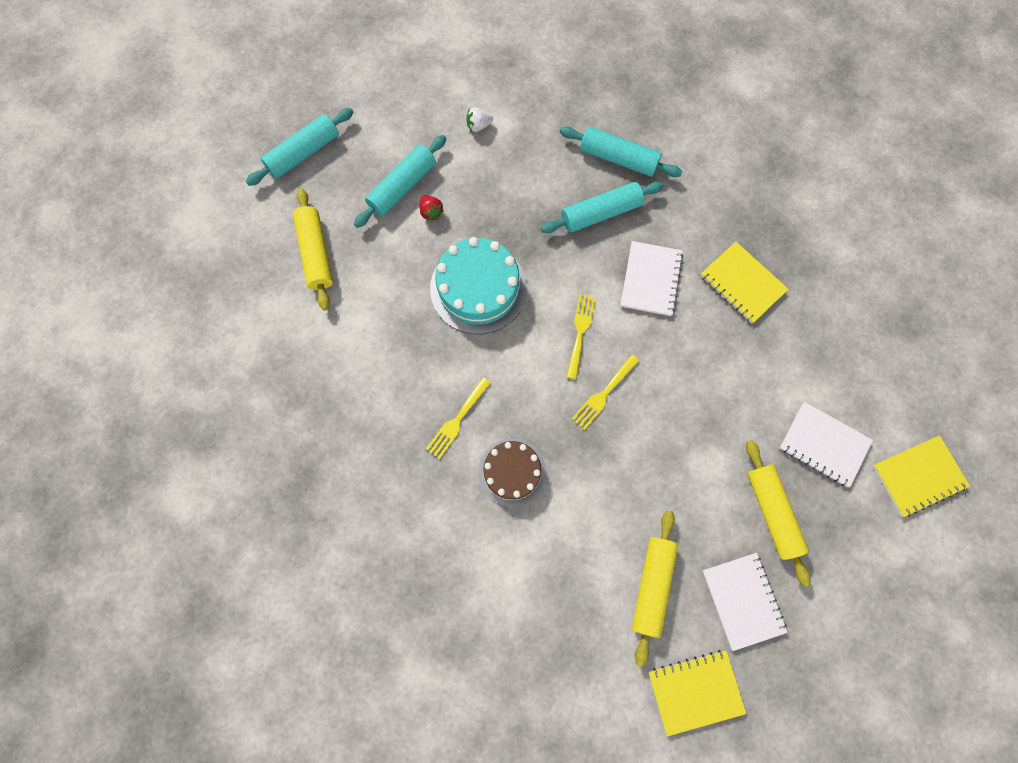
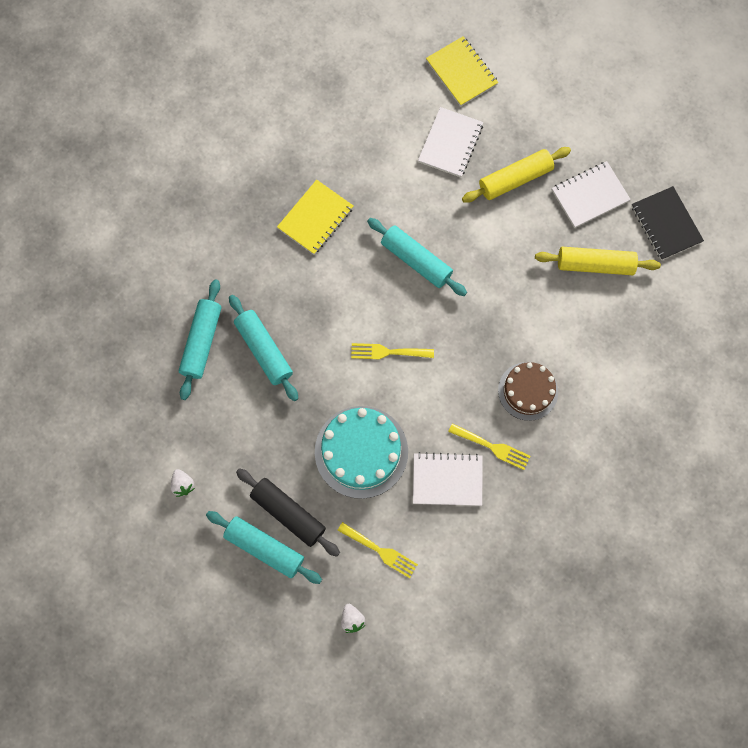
camera: 100 degrees left, 0 degrees up
turquoise rolling pin [246,108,353,186] -> turquoise rolling pin moved to [367,218,467,296]
yellow rolling pin [293,188,333,310] -> white strawberry [341,604,365,633]
red strawberry [420,195,444,221] -> black rolling pin [236,468,340,557]
yellow fork [572,354,639,430] -> yellow fork moved to [337,522,418,578]
white notebook [621,241,683,316] -> white notebook moved to [413,452,482,506]
yellow notebook [648,650,746,736] -> black notebook [631,186,704,260]

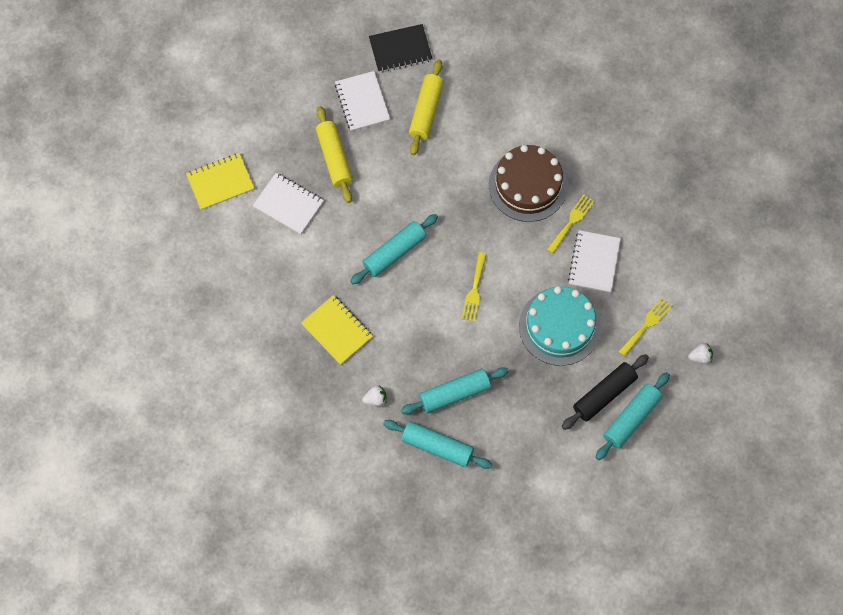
camera: 80 degrees left, 5 degrees down
white strawberry [170,469,195,497] -> white strawberry moved to [362,386,387,406]
brown cake [498,362,558,421] -> brown cake [489,145,567,222], size x1.53

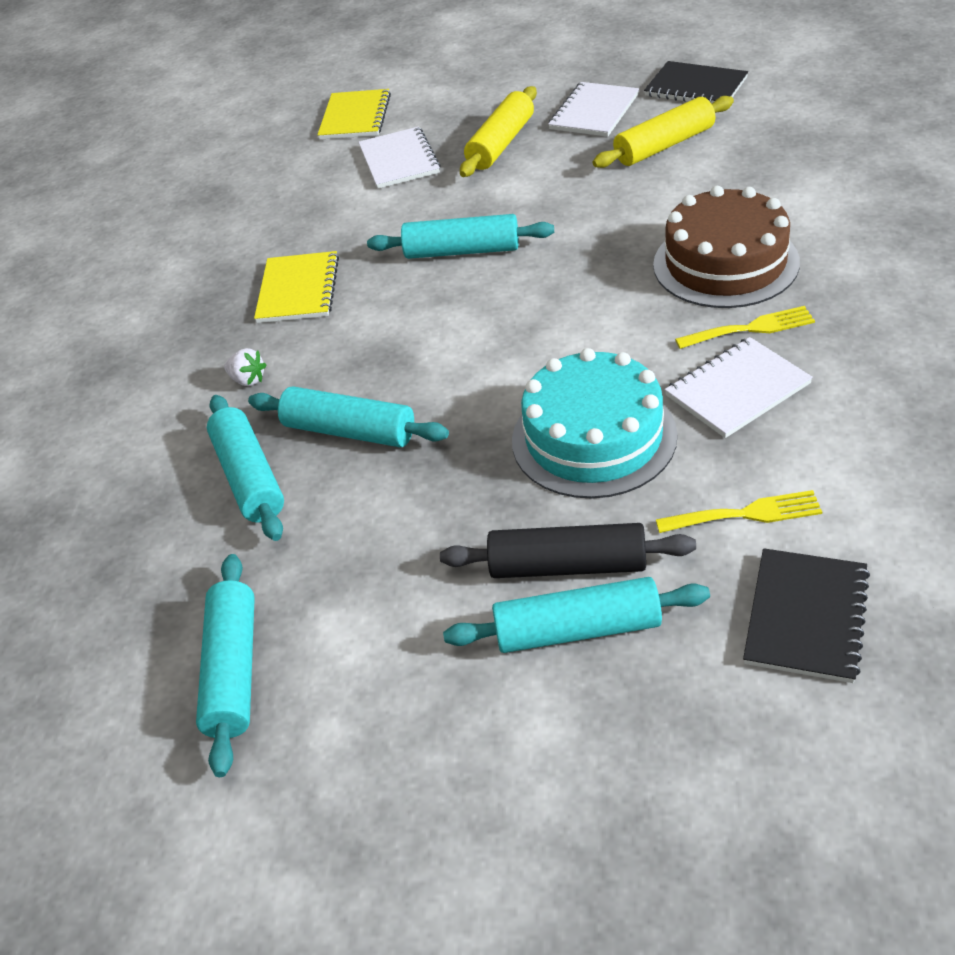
camera: 50 degrees right, 25 degrees down
yellow notebook [186,153,255,210] -> yellow notebook turned 75 degrees clockwise [317,89,391,140]
yellow fork [461,252,487,322] -> none
white strawberry [688,343,713,364] -> black notebook [743,548,870,683]
none -> turquoise rolling pin [196,554,255,777]

